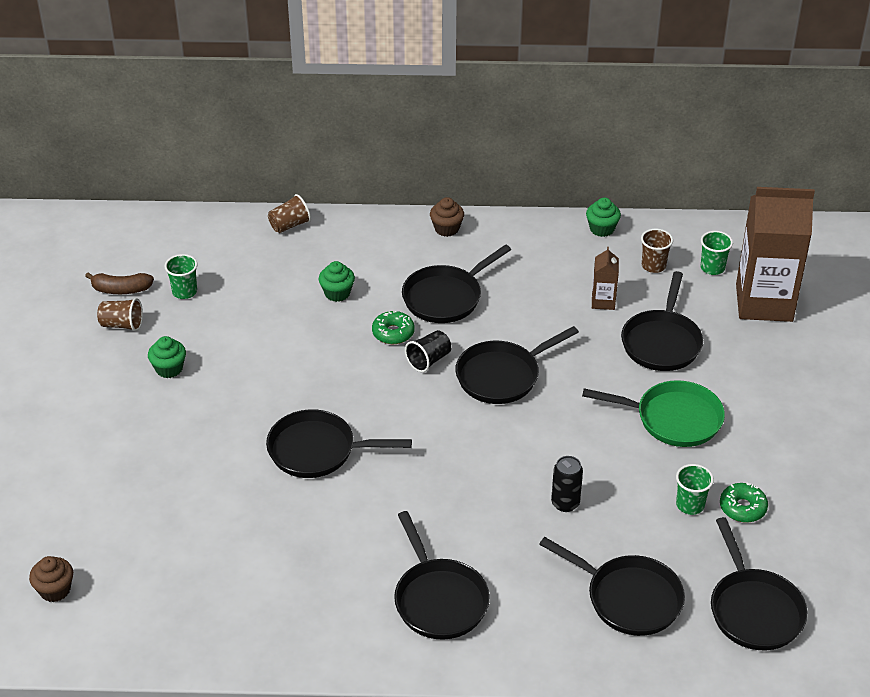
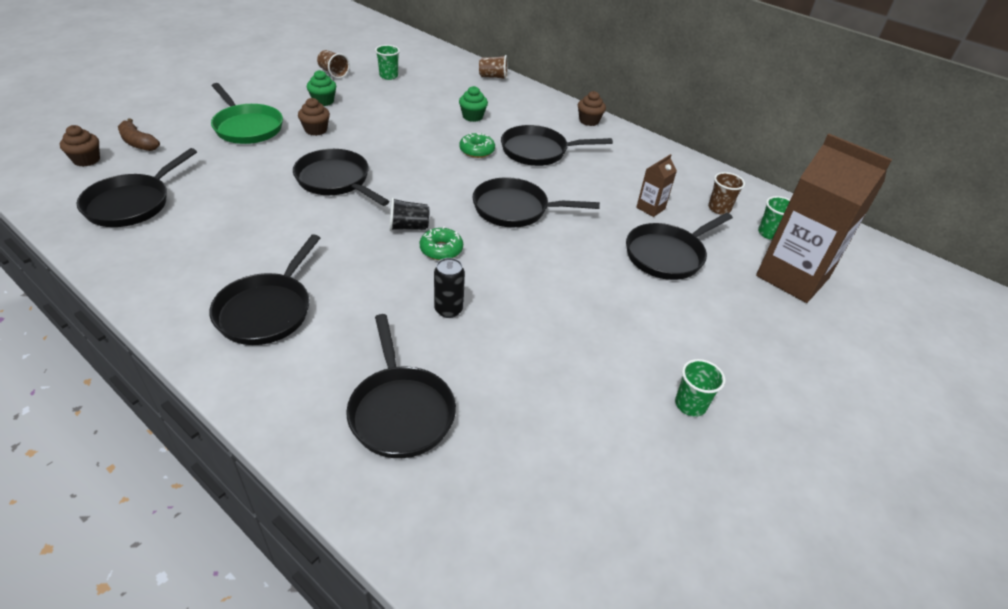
camera: 35 degrees right, 0 degrees up
brown banana [85,272,154,294] -> brown banana moved to [118,118,160,151]
black cup [405,330,451,372] -> black cup moved to [390,198,430,231]
green pan [582,380,725,447] -> green pan moved to [211,83,283,144]
green cupcake [586,198,621,237] -> none
green cup [676,464,714,515] -> green cup moved to [675,359,726,417]
black pan [711,517,808,650] -> black pan moved to [76,148,197,227]
green donut [720,483,768,523] -> green donut moved to [420,227,463,260]
none -> brown cupcake [298,98,330,136]

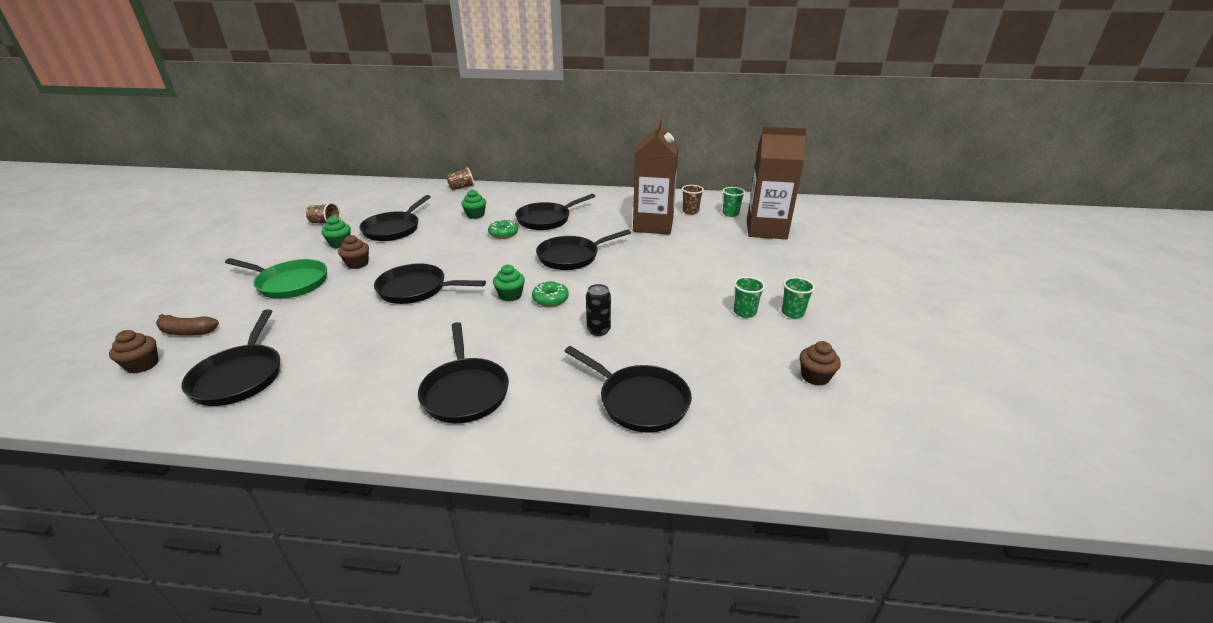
camera: 30 degrees left, 10 degrees down
green cup [375,45,400,80] -> green cup moved to [734,277,765,318]
black cup [390,198,430,231] -> green cupcake [493,265,525,301]
brown cupcake [578,91,606,126] -> brown cupcake moved to [800,341,841,386]
black pan [626,213,733,280] -> black pan moved to [359,195,431,241]
brown carton [636,154,677,217] -> brown carton [633,118,679,235], size x2.31

